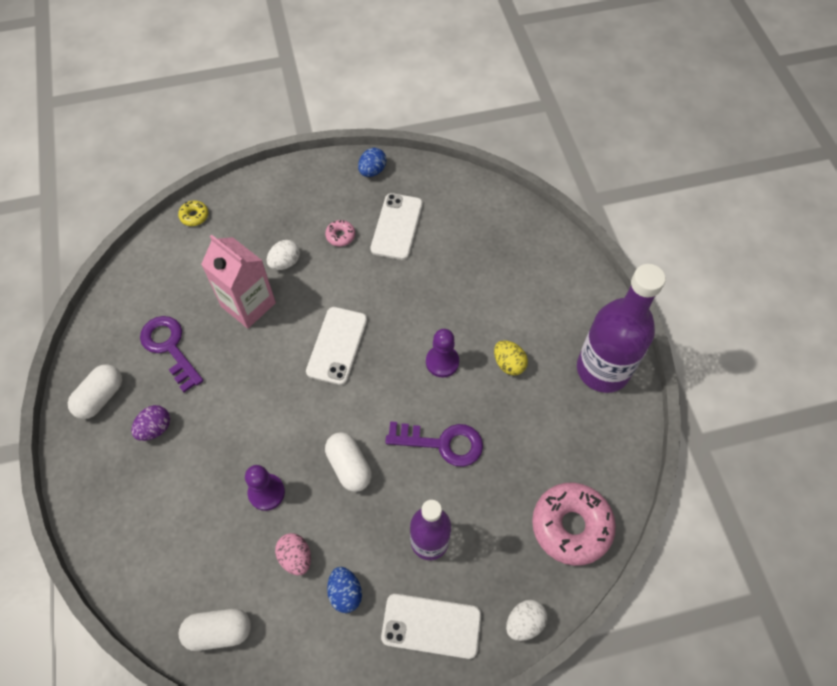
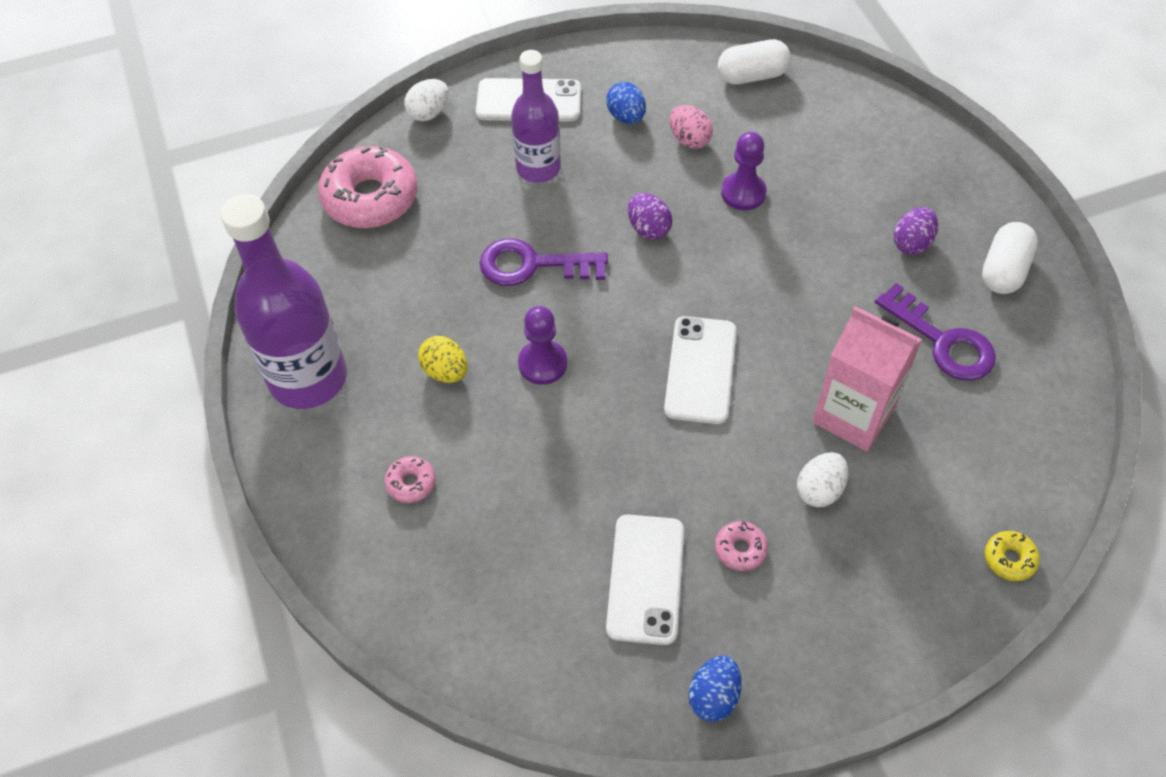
camera: 175 degrees right, 5 degrees down
white capsule [325,432,372,492] -> purple egg [628,193,672,240]
none -> pink donut [385,456,435,503]

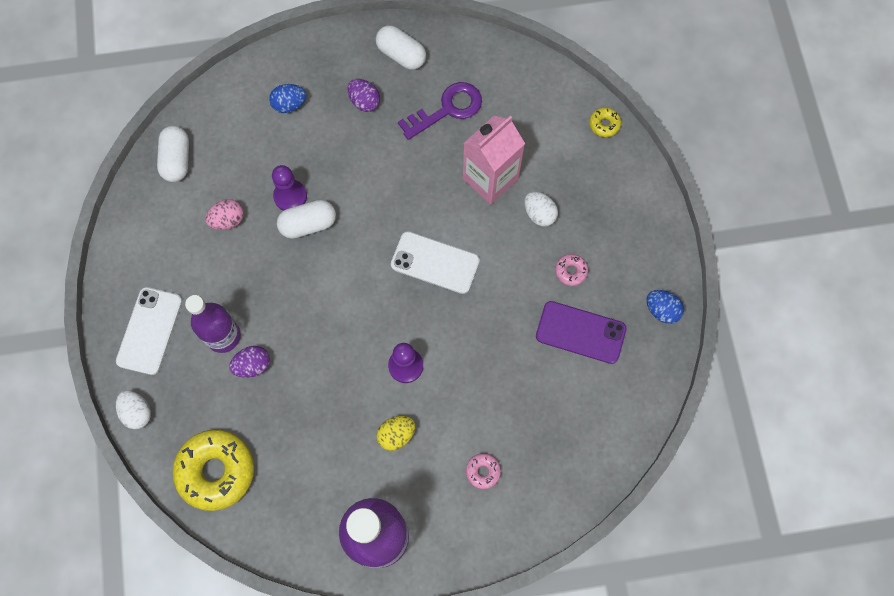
camera: 80 degrees left, 15 degrees up
pink donut [318,146,418,228] -> yellow donut [173,429,254,511]
purple key [480,238,608,286] -> none
blue egg [606,82,646,124] -> blue egg moved to [269,84,306,113]
white phone [606,514,684,645] -> purple phone [536,301,626,364]
purple egg [628,193,672,240] -> purple egg moved to [229,346,270,378]
none -> white capsule [277,200,336,239]

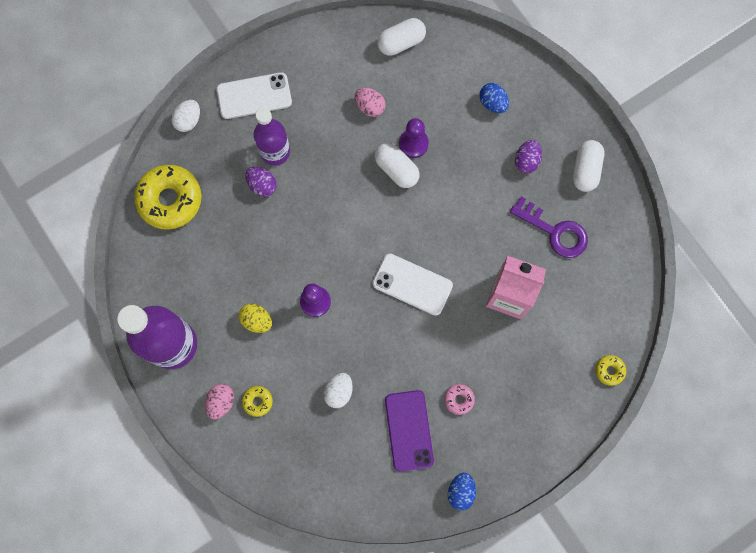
camera: 65 degrees right, 5 degrees up
white phone [391,231,480,294] -> white phone turned 60 degrees counterclockwise [373,254,453,316]
pink donut [466,453,501,489] -> yellow donut [242,386,273,417]
white egg [524,192,558,227] -> white egg moved to [324,373,353,408]
none -> pink egg [205,384,234,420]

